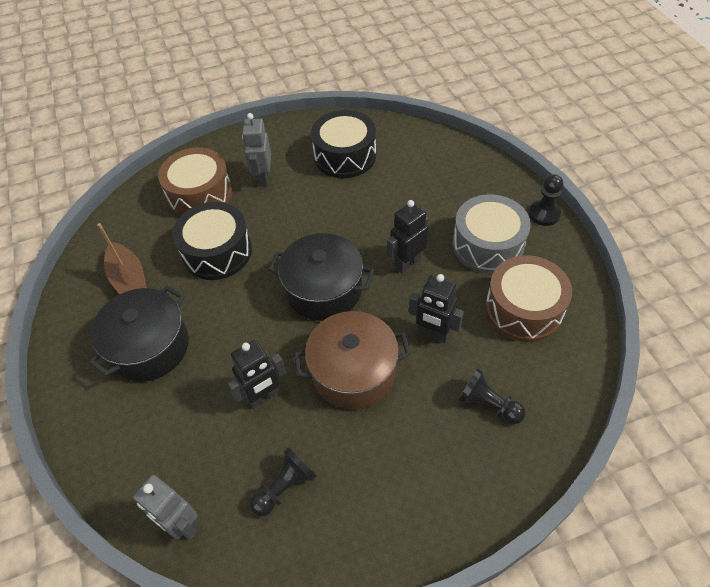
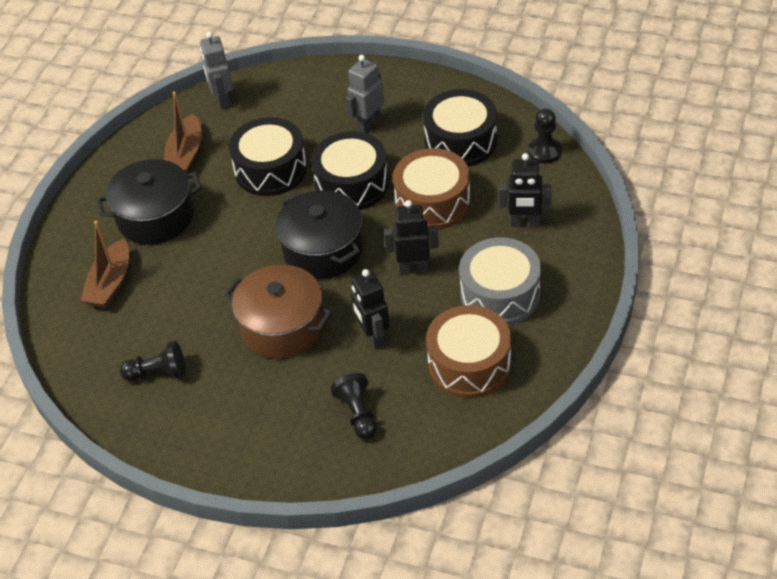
camera: 40 degrees right, 5 degrees down
grey robot [133,475,199,540] -> grey robot moved to [200,32,233,109]
brown drum [158,147,233,216] -> brown drum moved to [393,148,471,230]
black robot [228,340,286,409] -> black robot moved to [499,153,552,227]
black pawn [529,174,563,226] -> black pawn moved to [528,108,562,164]
none -> brown boat [80,221,129,308]
none -> black drum [311,131,389,210]

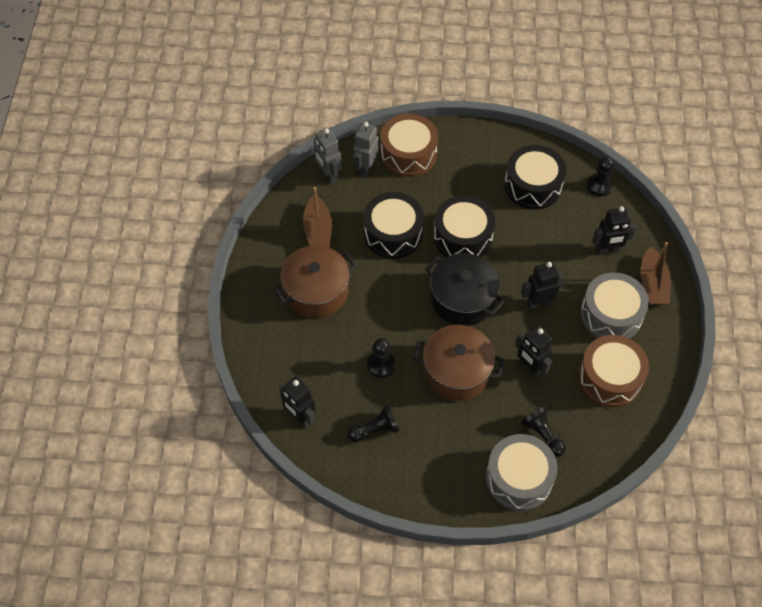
camera: 20 degrees left, 10 degrees up
brown boat [80,221,129,308] -> brown boat moved to [641,242,671,305]
black pot [96,159,202,245] -> brown pot [274,245,356,318]
grey robot [346,55,384,133] -> grey robot moved to [353,122,379,178]
brown drum [393,148,471,230] -> brown drum moved to [381,114,438,177]
none -> black robot [279,376,316,429]
none -> black pawn [367,338,396,378]
none -> grey drum [486,434,558,511]

